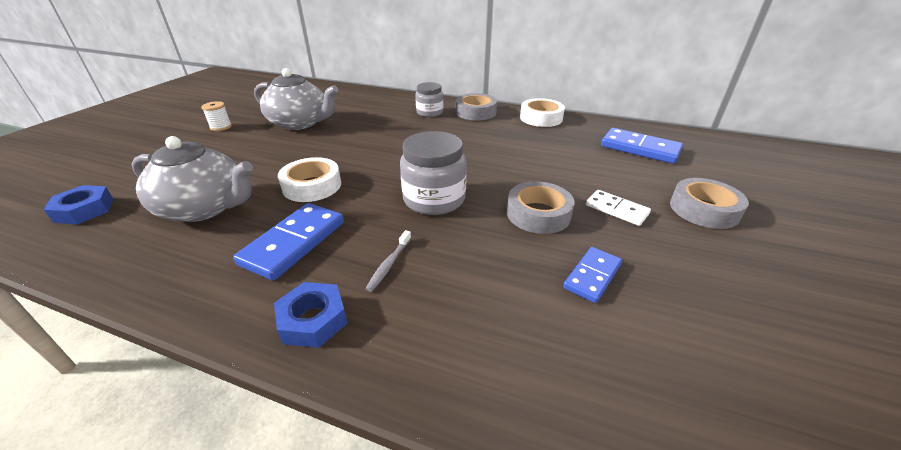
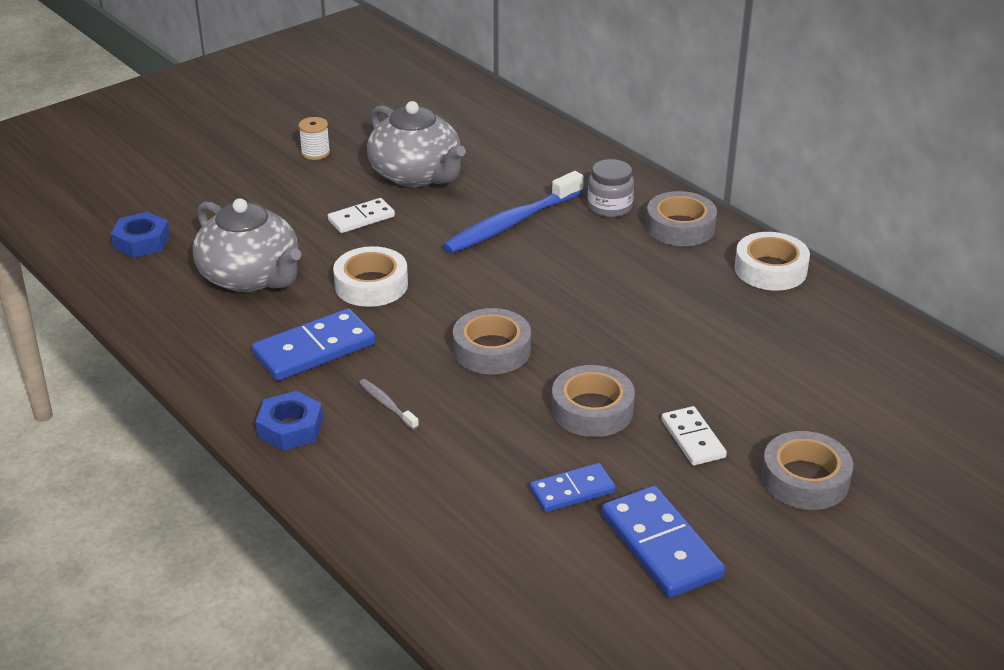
camera: 30 degrees right, 0 degrees up
grey toothbrush [366,230,411,292] -> grey toothbrush turned 90 degrees clockwise [359,379,419,430]
grey jar [400,131,467,215] -> grey tape [453,308,531,374]
blue domino [601,128,683,164] -> blue domino moved to [602,486,725,598]
none -> white domino [328,198,395,233]
none -> blue toothbrush [443,171,584,254]

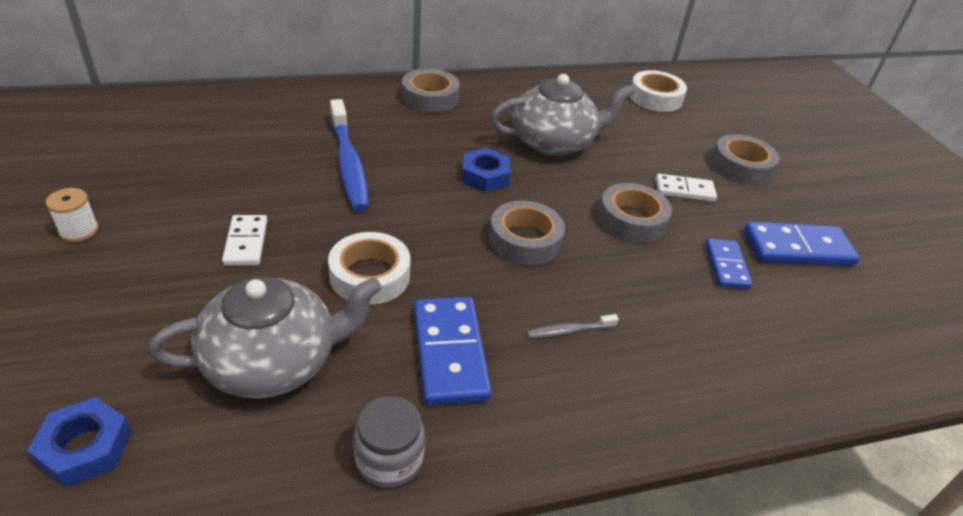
camera: 70 degrees left, 5 degrees up
blue nut [256,391,323,451] -> blue nut moved to [462,148,511,192]
grey teapot [367,101,466,187] -> grey teapot moved to [490,74,634,156]
grey jar [588,159,634,217] -> grey jar moved to [353,396,425,488]
white tape [734,232,810,290] -> white tape moved to [630,70,687,112]

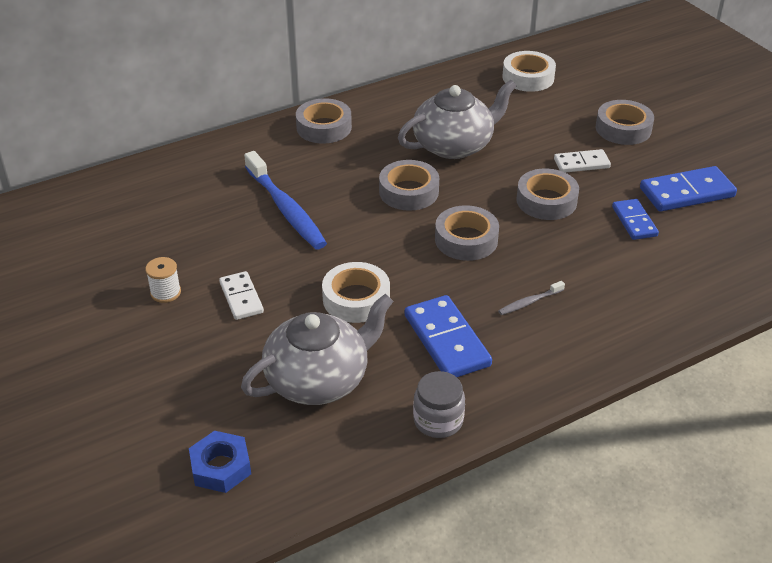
camera: 10 degrees left, 0 degrees up
white spool [46,188,99,242] -> white spool moved to [145,257,181,303]
blue nut [462,148,511,192] -> grey tape [379,160,439,211]

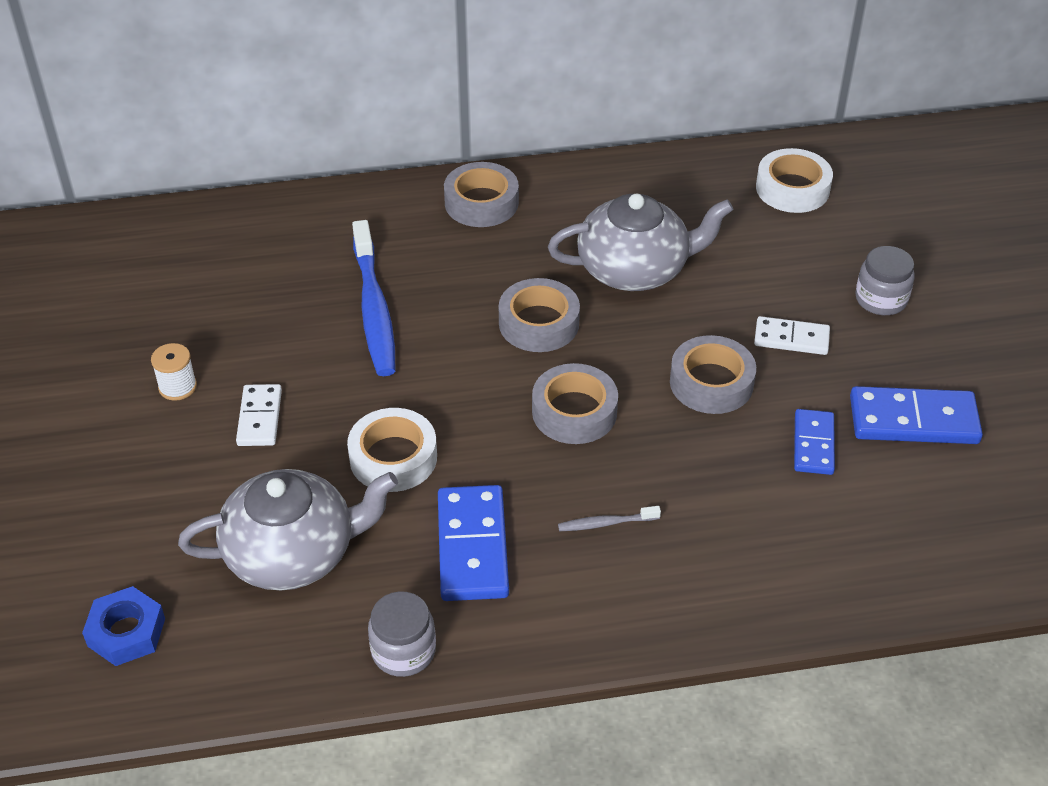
camera: 20 degrees right, 5 degrees up
grey tape [596,100,654,145] -> grey jar [855,246,915,315]

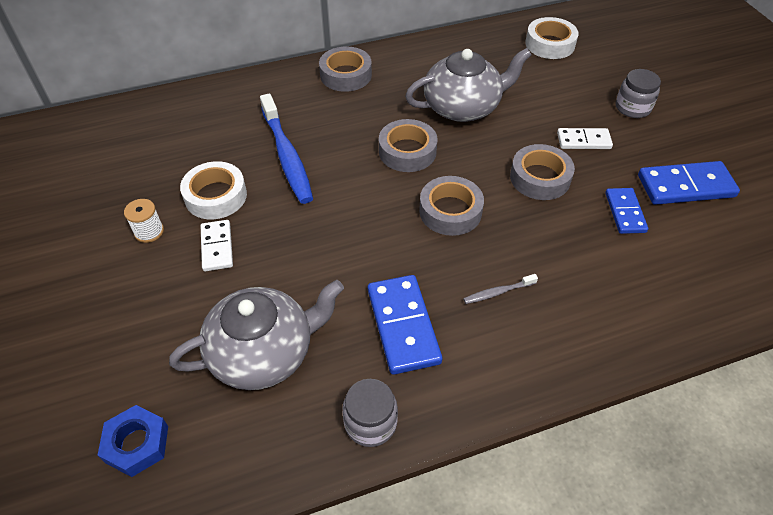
camera: 10 degrees left, 5 degrees up
white tape [347,408,437,492] -> white tape moved to [180,161,247,219]

